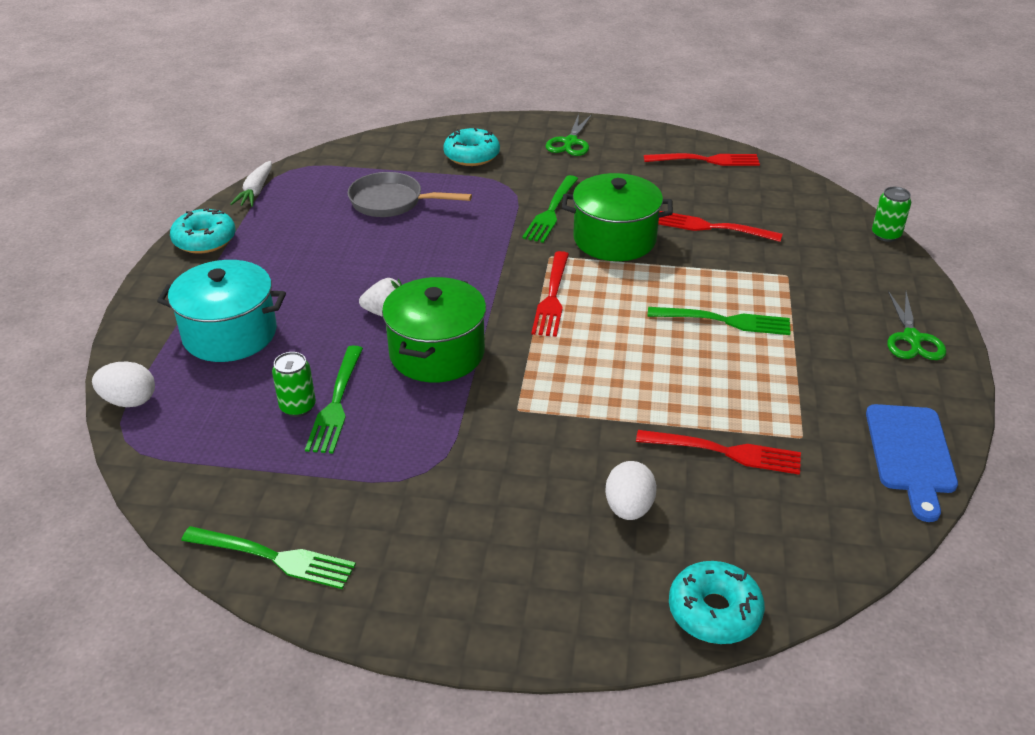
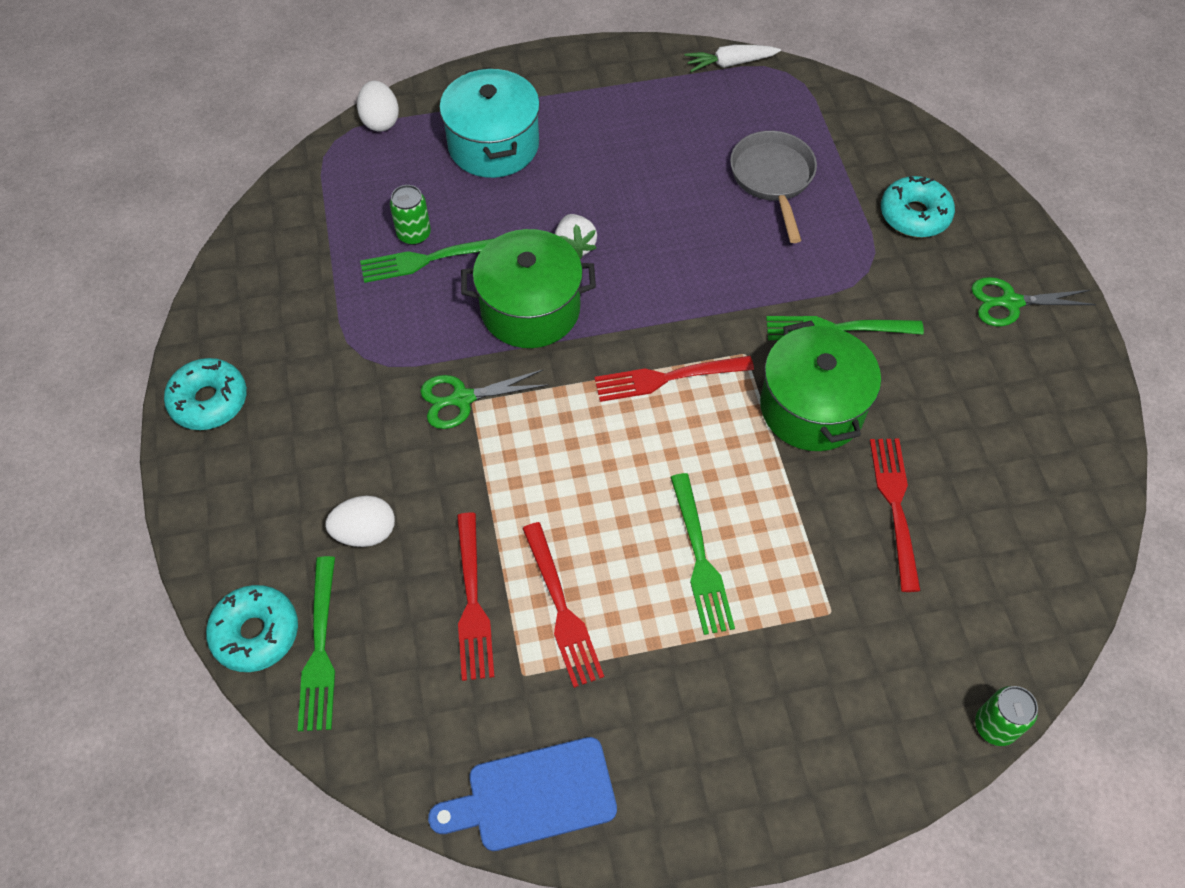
camera: 70 degrees right, 20 degrees up
turquoise donut [170,207,236,254] -> turquoise donut moved to [164,358,247,430]
green fork [181,526,356,589] -> green fork moved to [298,556,335,731]
red fork [644,153,760,166] -> red fork moved to [522,522,604,688]
green scissors [887,291,946,360] -> green scissors moved to [420,369,549,429]

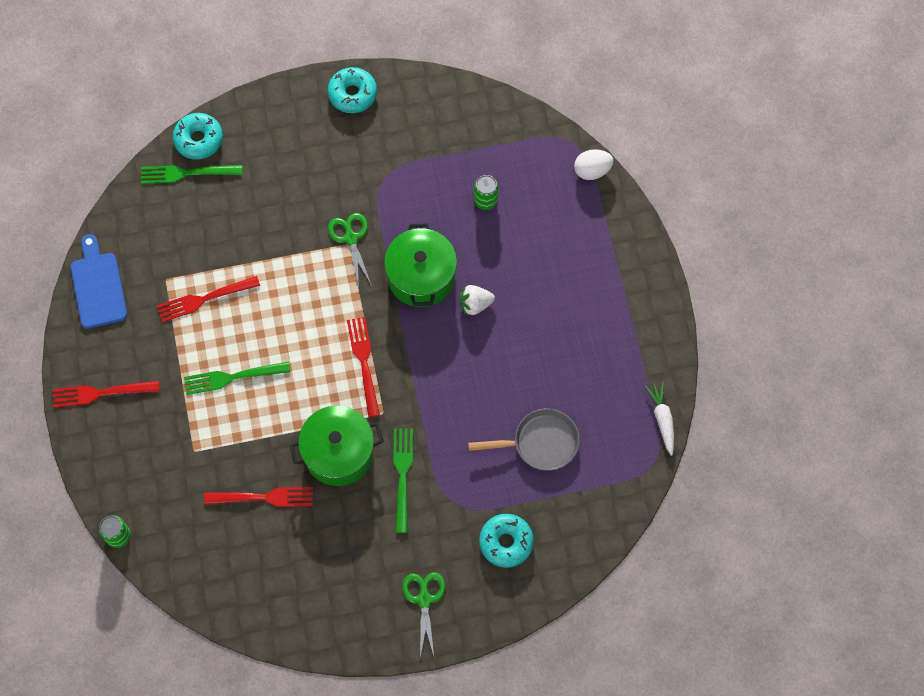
camera: 90 degrees right, 10 degrees up
white egg [325,496,395,547] -> none
green fork [360,238,495,283] -> none
turquoise pot [439,67,540,178] -> none
red fork [457,512,494,681] -> red fork moved to [53,381,159,408]

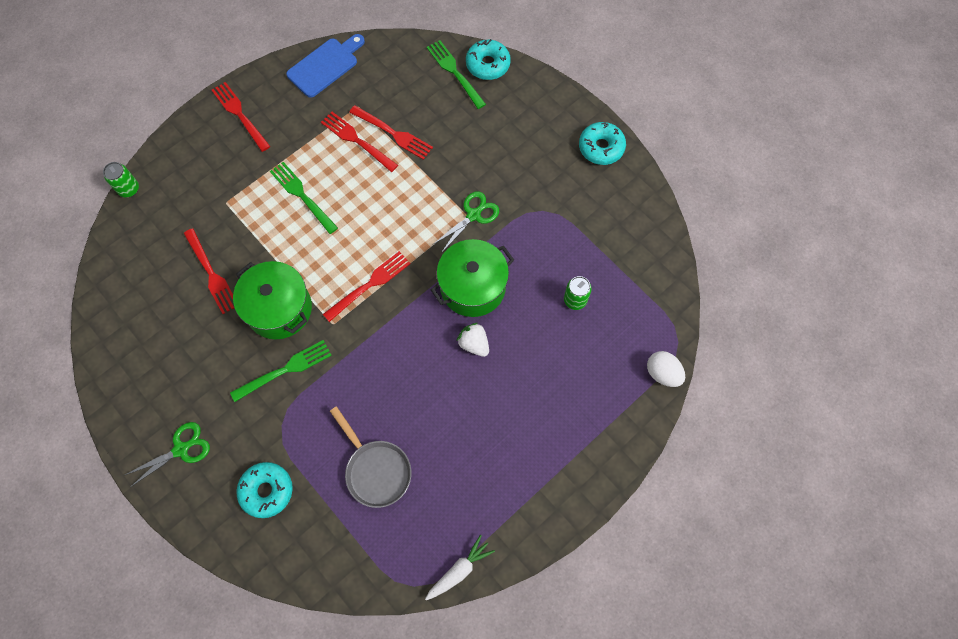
camera: 60 degrees right, 0 degrees up
none -> red fork [349,105,433,160]

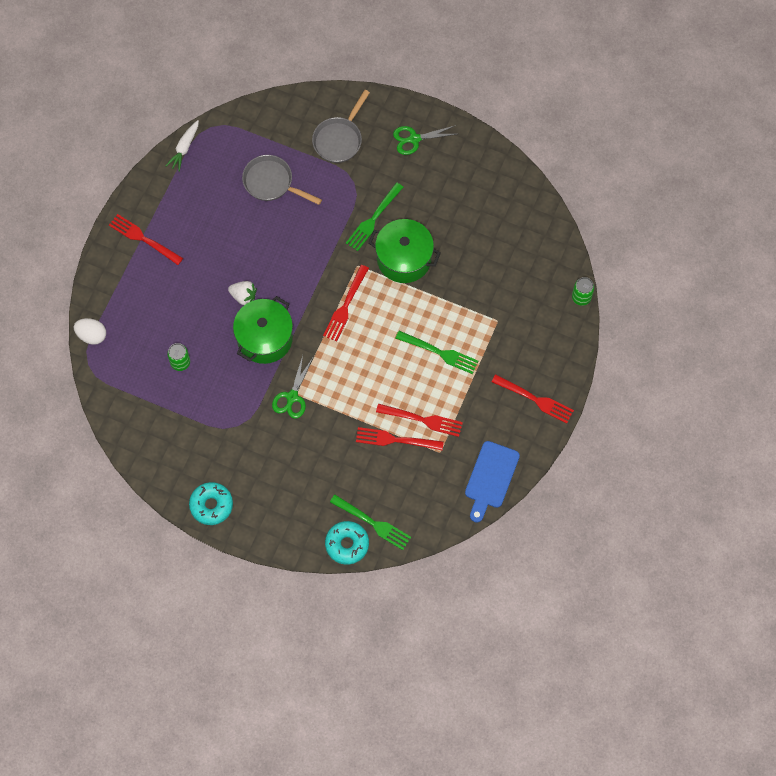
camera: 155 degrees right, 0 degrees up
green scissors [125,422,210,487] -> green scissors turned 45 degrees clockwise [393,125,457,155]
red fork [184,228,234,314] -> red fork moved to [109,214,183,265]
turquoise donut [236,462,293,518] -> grey pan [312,90,370,163]

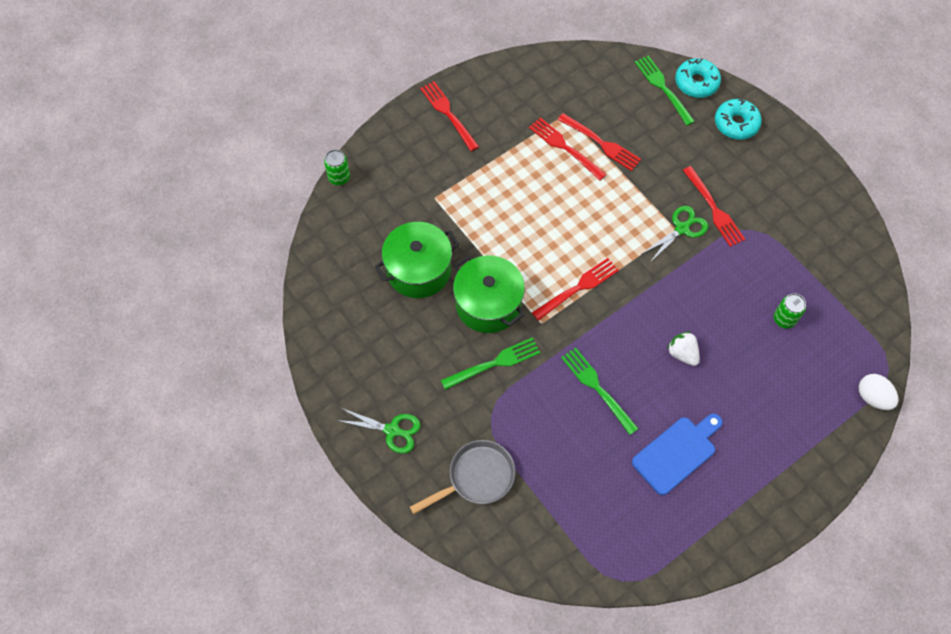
camera: 150 degrees left, 5 degrees down
red fork [109,214,183,265] -> red fork moved to [683,166,745,247]
white carrot [166,120,199,172] -> none
turquoise donut [189,482,233,525] -> turquoise donut moved to [715,99,762,140]
green pot [233,296,293,364] -> green pot moved to [375,222,459,298]
grey pan [242,155,322,205] -> none
green fork [395,331,478,374] -> green fork moved to [561,347,639,435]
blue cutting board [465,441,520,523] -> blue cutting board moved to [632,414,723,495]

